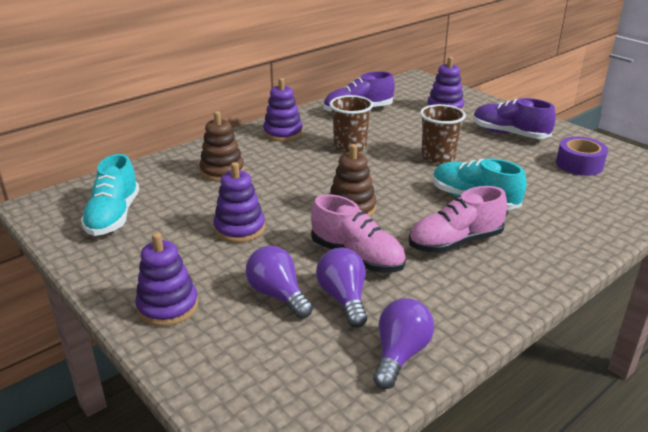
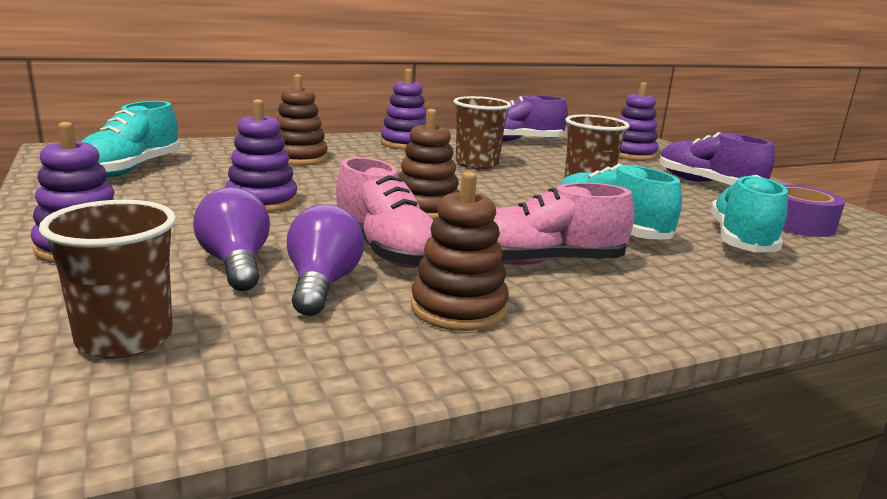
camera: 15 degrees right, 10 degrees down
purple light bulb [373,298,434,389] -> none
none -> brown cup [39,200,176,358]
none -> brown stacking toy [411,172,509,331]
none -> turquoise shoe [711,175,788,253]

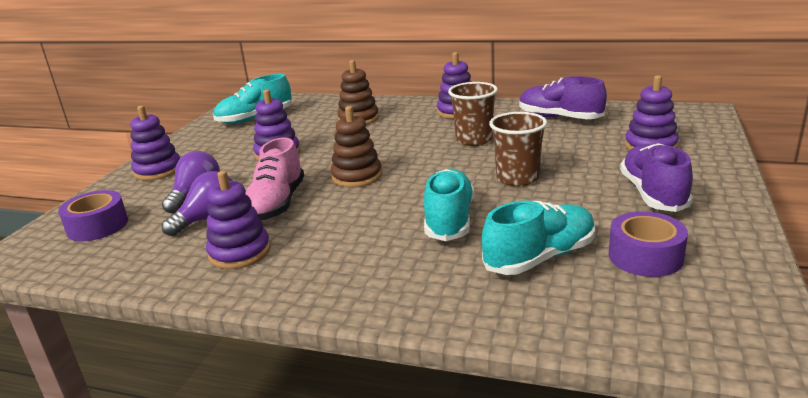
camera: 45 degrees right, 5 degrees up
brown cup [39,200,176,358] -> purple tape [58,190,128,241]
brown stacking toy [411,172,509,331] -> purple stacking toy [206,171,271,269]
pink shoe [494,182,635,265] -> none

